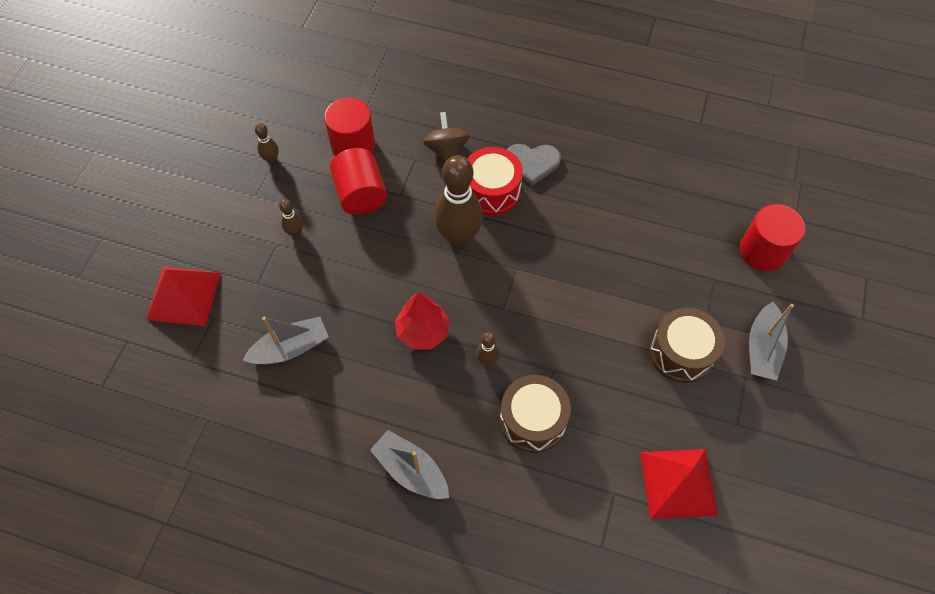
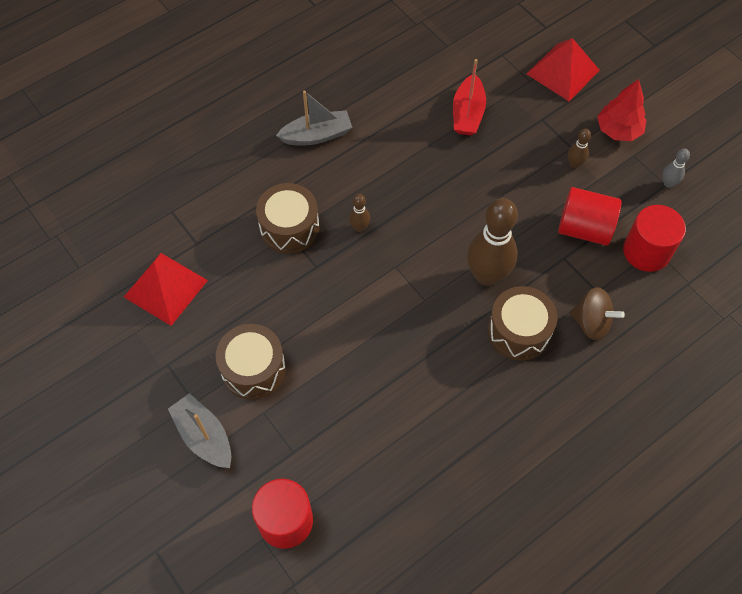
camera: 125 degrees right, 0 degrees up
grey boat [243,317,329,365] -> red boat [453,59,486,135]
brown bowling pin [255,123,278,164] -> grey bowling pin [663,149,690,188]
red tree [395,292,450,349] -> red tree moved to [597,79,646,141]
red drum [467,147,523,215] -> brown drum [488,286,558,361]
grey heart [507,144,561,185] -> none

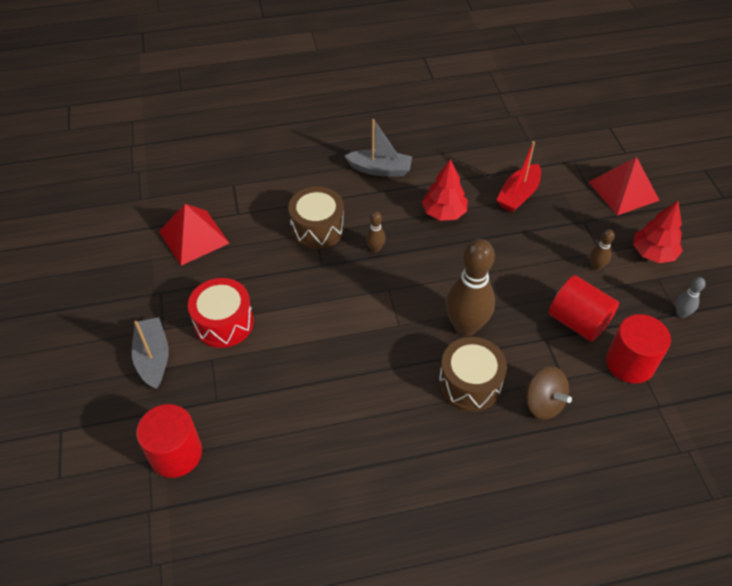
camera: 25 degrees right, 10 degrees down
brown drum [216,324,286,400] -> red drum [188,278,254,348]
none -> red tree [422,159,467,221]

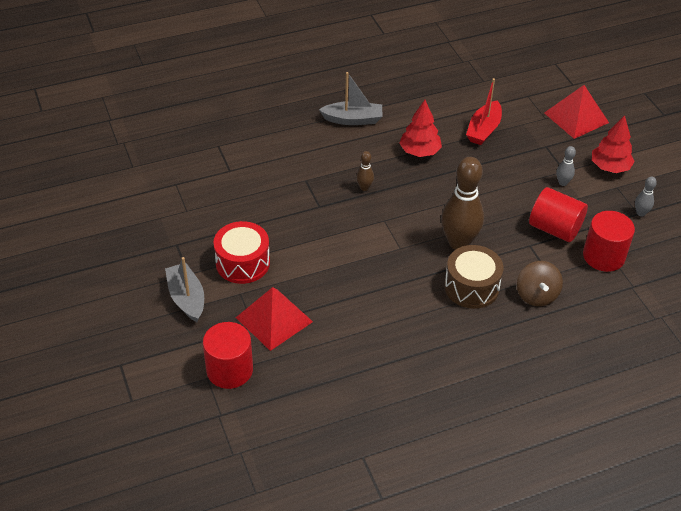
camera: 10 degrees left, 5 degrees down
red pyramid [159,204,230,266] -> red pyramid moved to [236,287,313,351]
brown drum [288,187,345,249] -> none
brown spinning top [526,366,572,420] -> brown spinning top turned 45 degrees clockwise [517,261,563,306]
brown bowling pin [590,229,615,270] -> grey bowling pin [557,146,576,186]

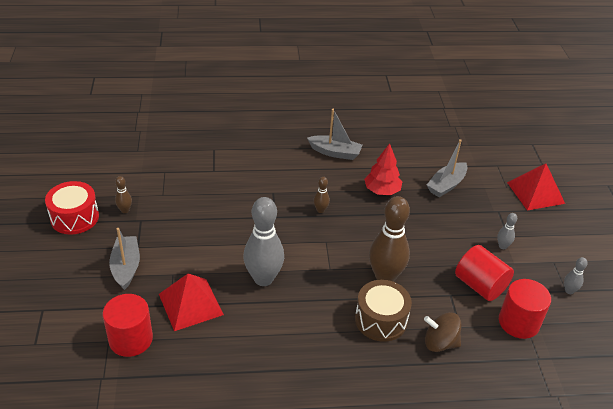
camera: 15 degrees right, 5 degrees down
red drum [214,221,270,284] -> red drum moved to [45,181,99,235]
red boat [466,78,502,145] -> grey boat [427,139,468,197]
brown spinning top [517,261,563,306] -> brown spinning top turned 90 degrees clockwise [424,312,461,352]
red tree [592,115,635,173] -> none
none -> brown bowling pin [115,176,132,213]
none -> grey bowling pin [243,197,284,286]

